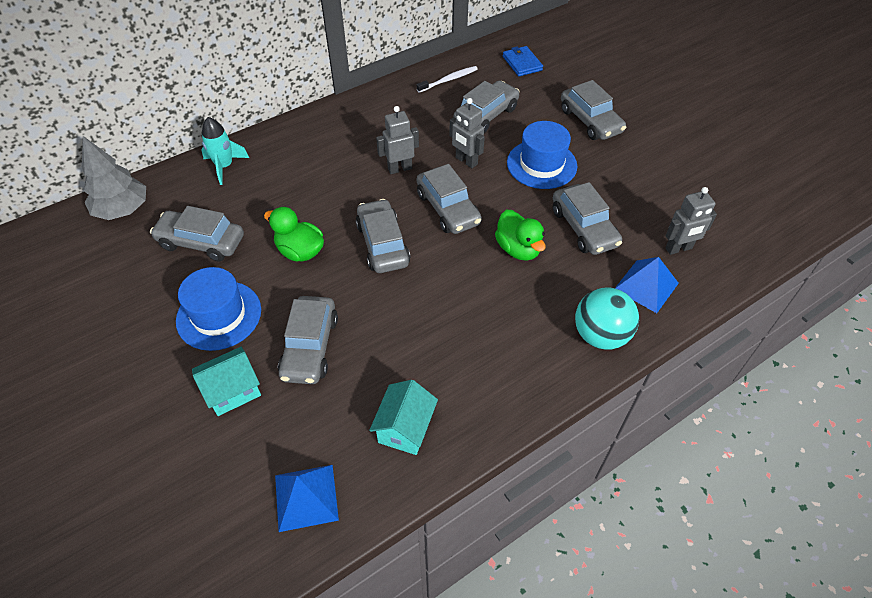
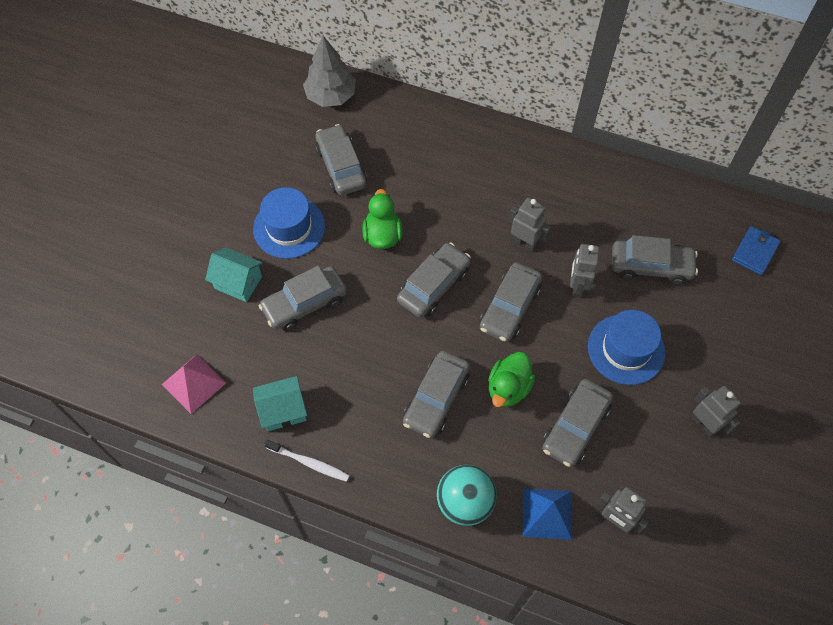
camera: 55 degrees right, 10 degrees up
turquoise rocket [201,117,249,185] -> none
blue pyramid [275,465,339,532] -> pink pyramid [162,354,226,414]
white toothbrush [417,66,478,93] -> white toothbrush moved to [264,440,350,482]
grey car [561,80,626,140] -> grey car moved to [403,351,470,438]
none -> grey robot [691,386,741,437]

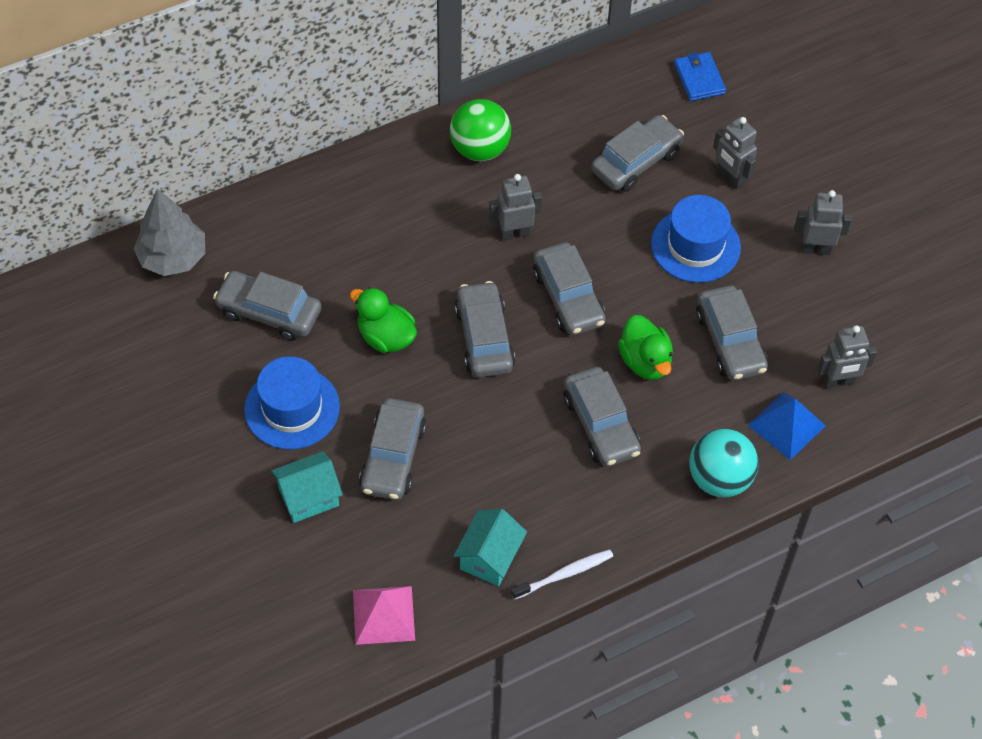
camera: 50 degrees left, 5 degrees down
grey robot [570,244,599,298] -> grey robot moved to [713,117,757,189]
none -> green ball [450,99,511,161]

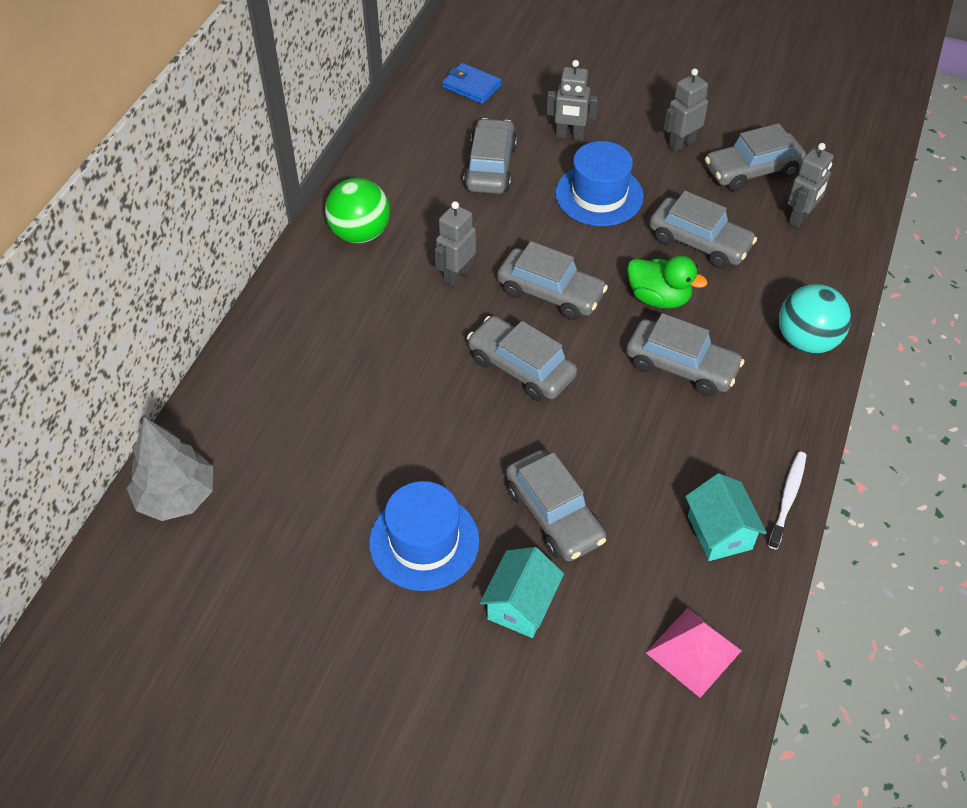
camera: 40 degrees left, 5 degrees down
grey car [213,271,322,341] -> grey car moved to [705,123,806,191]
green duck [350,287,417,353] -> none
blue pyramid [748,392,826,460] -> none

